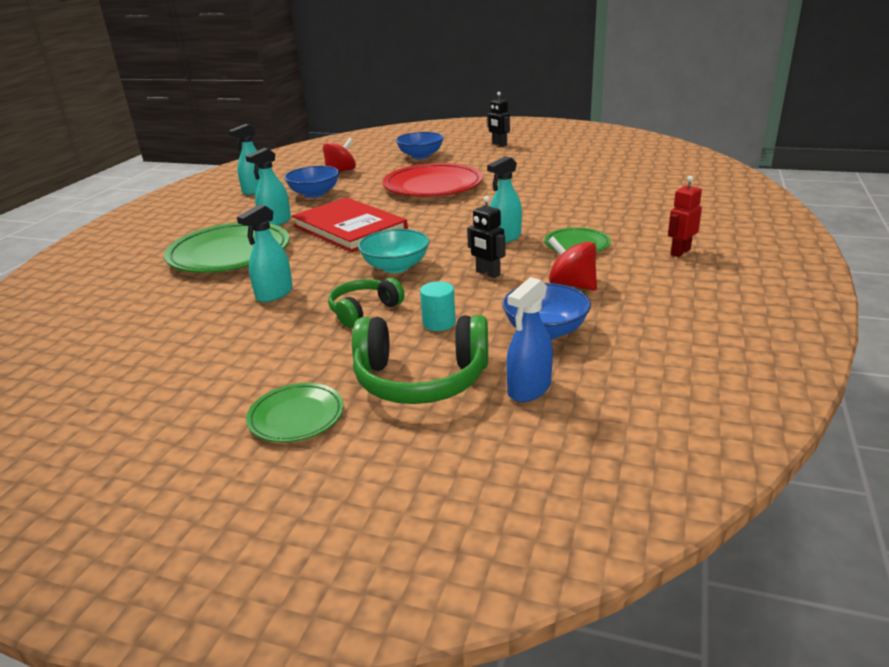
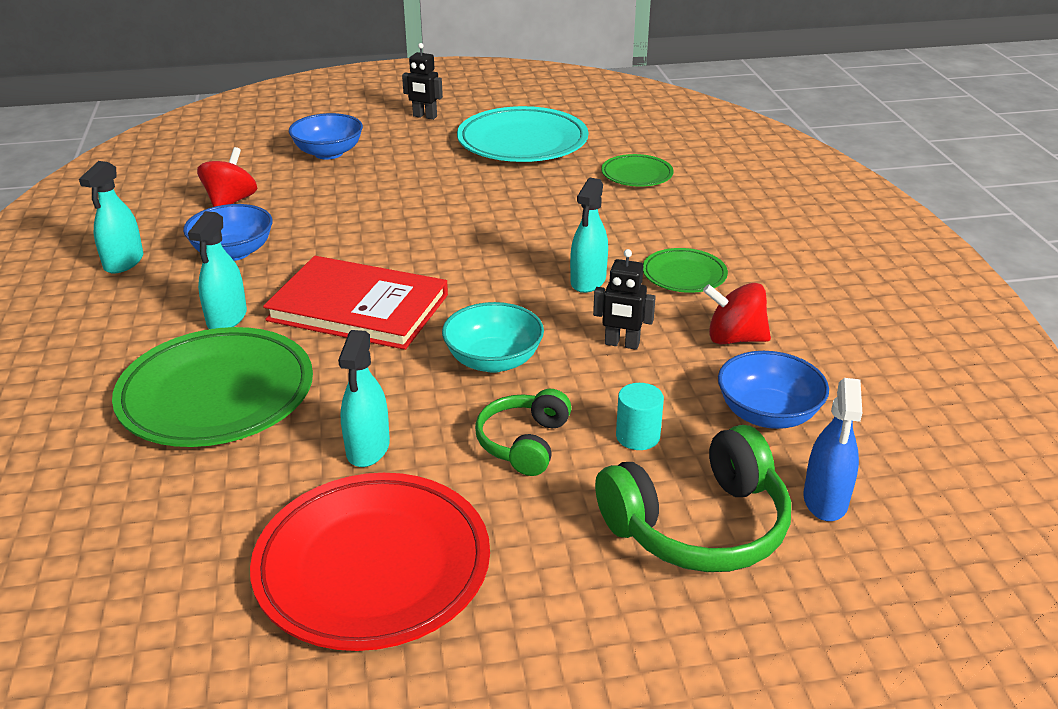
camera: 30 degrees left, 5 degrees up
green plate [246,383,344,442] -> green plate moved to [601,154,674,187]
red plate [383,163,483,197] -> red plate moved to [250,473,490,651]
red robot [668,176,702,257] -> none
none -> turquoise plate [457,106,588,162]

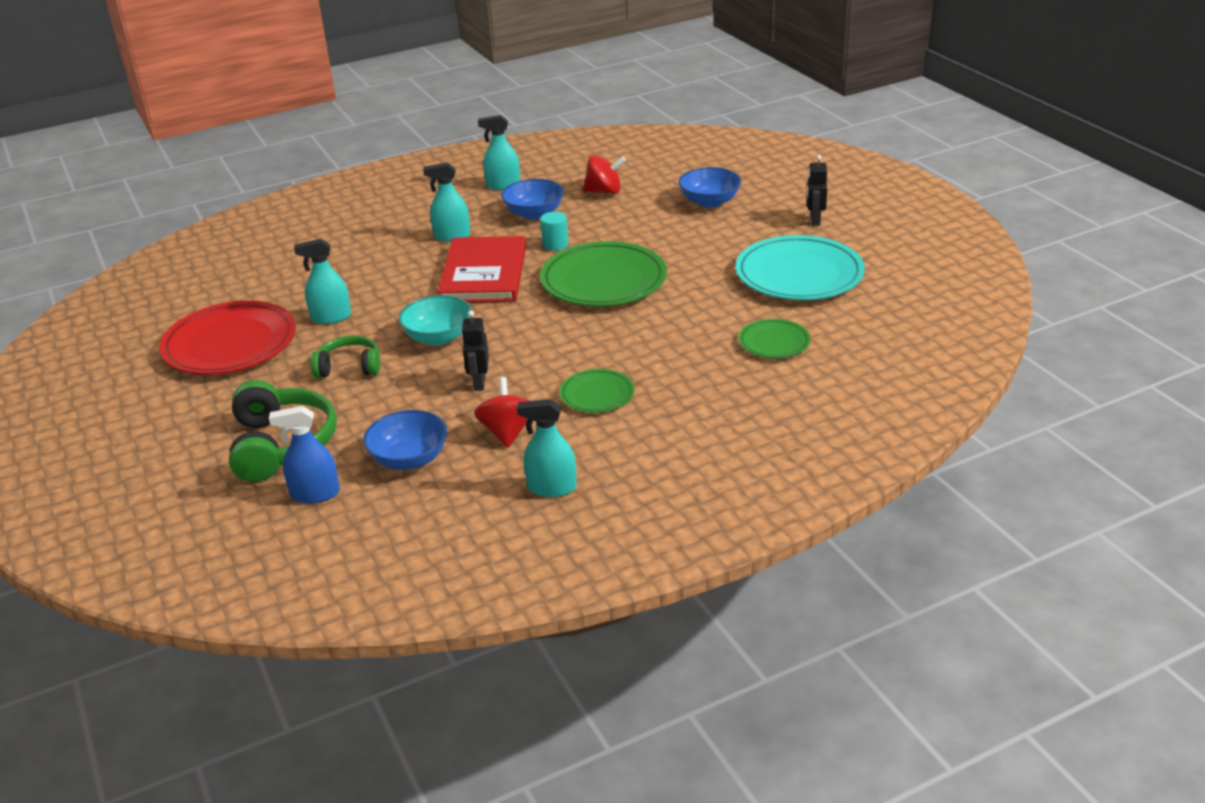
camera: 75 degrees right, 0 degrees up
green plate [112,327,313,447] -> green plate moved to [540,241,667,306]
turquoise spray bottle [570,178,608,293] -> turquoise spray bottle moved to [517,399,577,497]
green headphones [595,425,791,572] -> green headphones turned 150 degrees counterclockwise [229,380,337,482]
turquoise cylinder [616,383,664,450] -> turquoise cylinder moved to [540,212,569,251]

